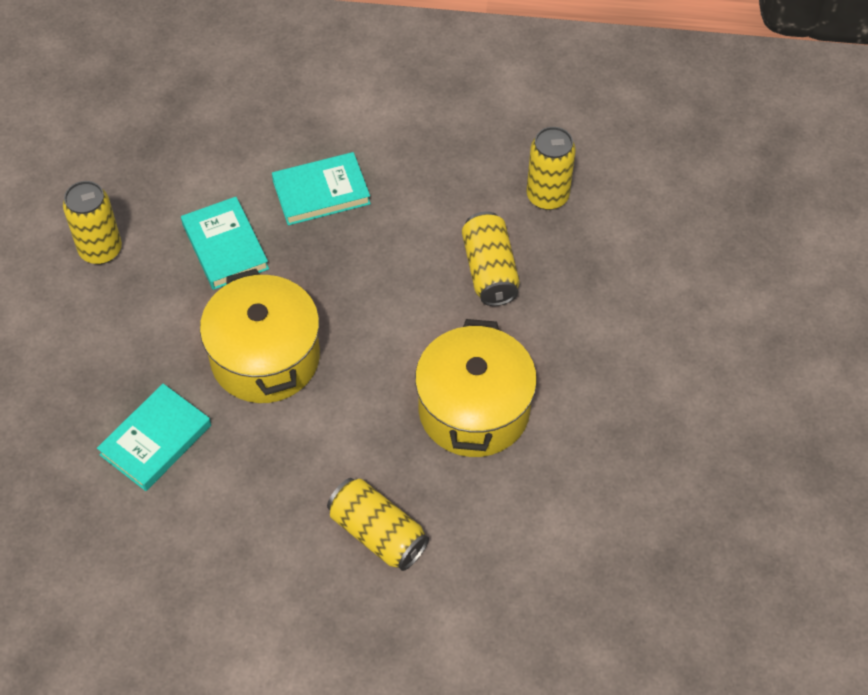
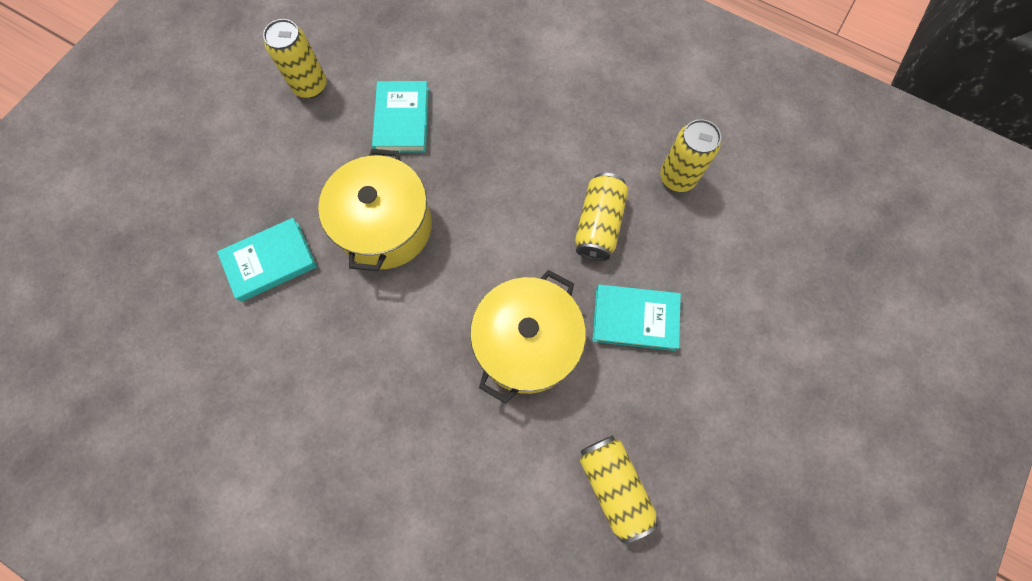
camera: 25 degrees right, 15 degrees up
turquoise book [272,152,371,225] -> turquoise book moved to [592,284,681,351]
yellow can [327,478,429,571] -> yellow can moved to [580,436,658,543]

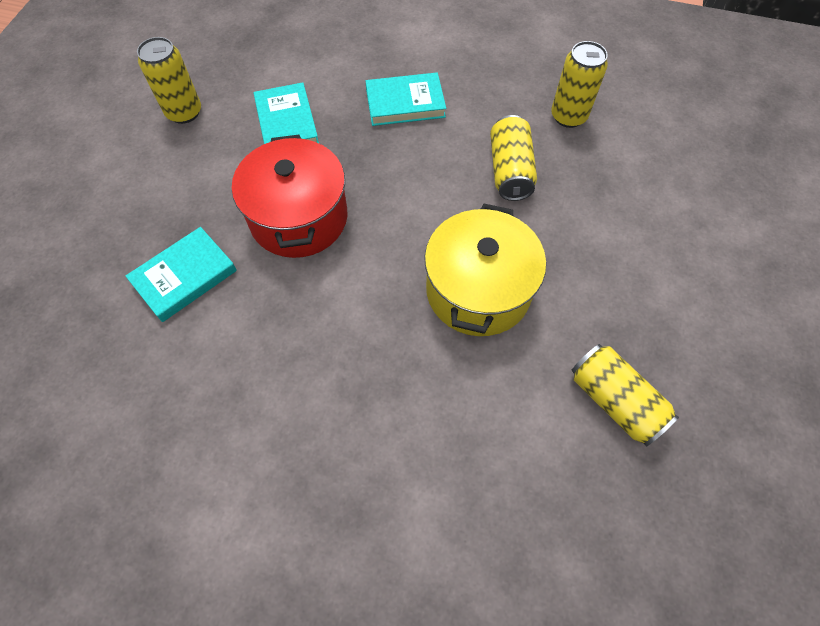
camera: 15 degrees left, 10 degrees down
yellow pot [318,149,432,271] -> red pot [232,135,347,258]
turquoise book [592,284,681,351] -> turquoise book moved to [366,72,446,126]

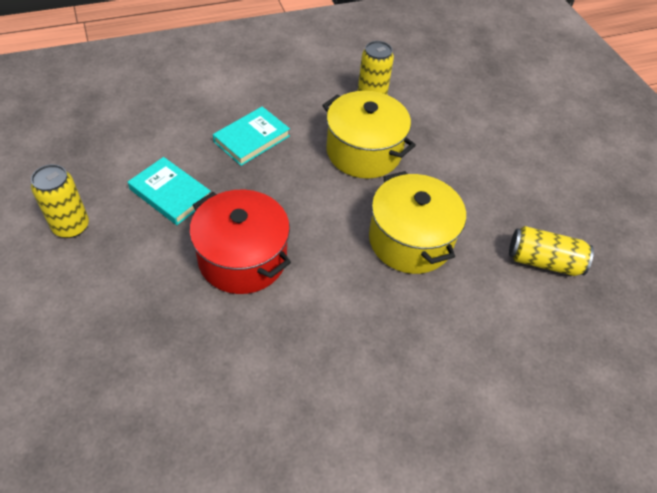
camera: 40 degrees left, 10 degrees down
turquoise book [126,227,237,322] -> none
yellow can [490,115,537,201] -> yellow pot [322,91,416,179]

